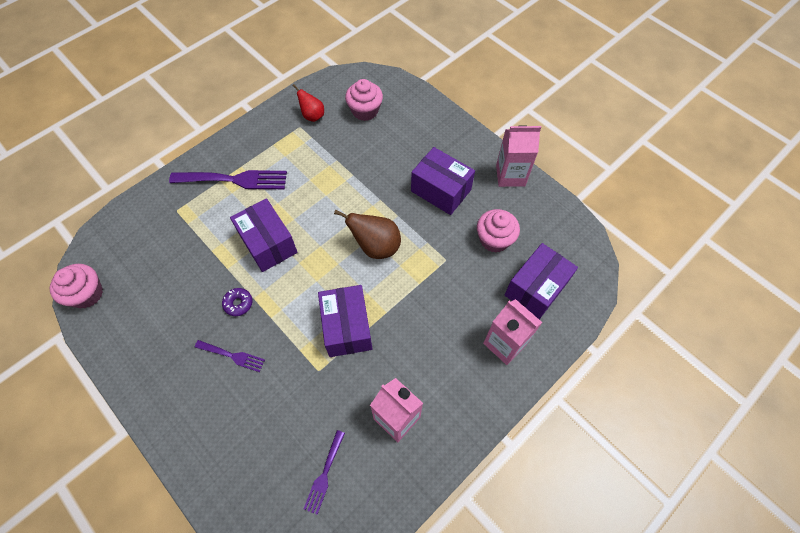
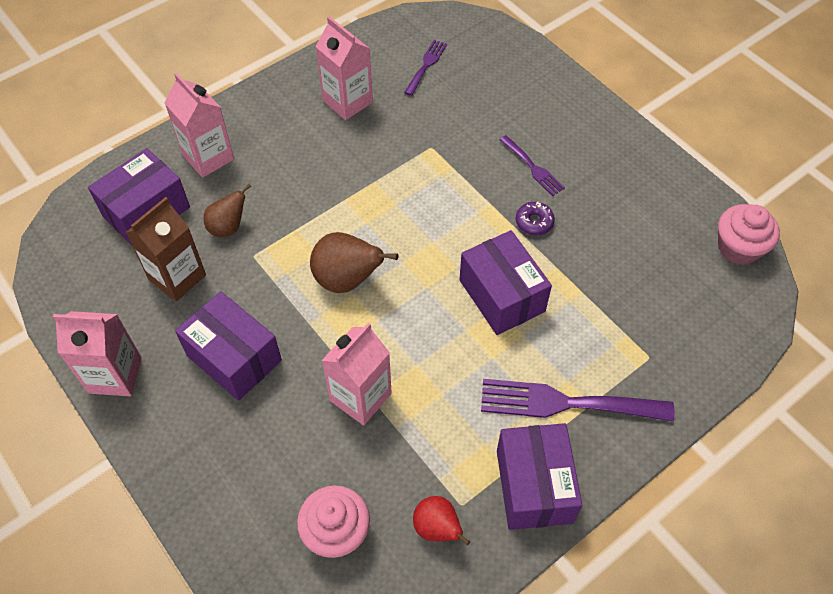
camera: 175 degrees left, 5 degrees down
purple fork [195,340,265,372] -> purple fork turned 150 degrees counterclockwise [499,135,565,196]
purple box [318,285,372,357] -> purple box moved to [497,423,582,530]
pink cupcake [477,209,520,253] -> brown carton [126,197,206,301]
none -> brown pear [204,184,252,237]
none -> pink carton [321,323,392,426]

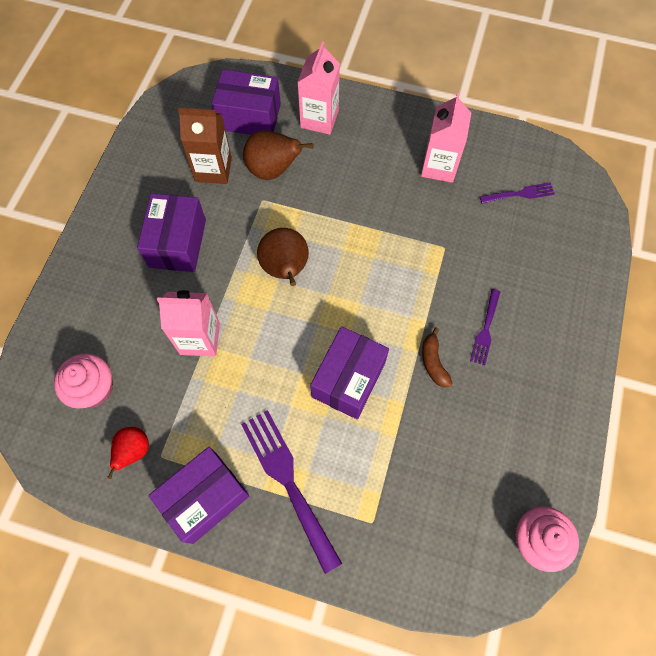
camera: 55 degrees right, 10 degrees up
pink carton [53,311,142,396] -> none
brown pear [204,184,252,237] -> brown pear [243,130,314,180], size x1.58
purple donut [516,202,555,235] -> brown banana [422,327,453,387]

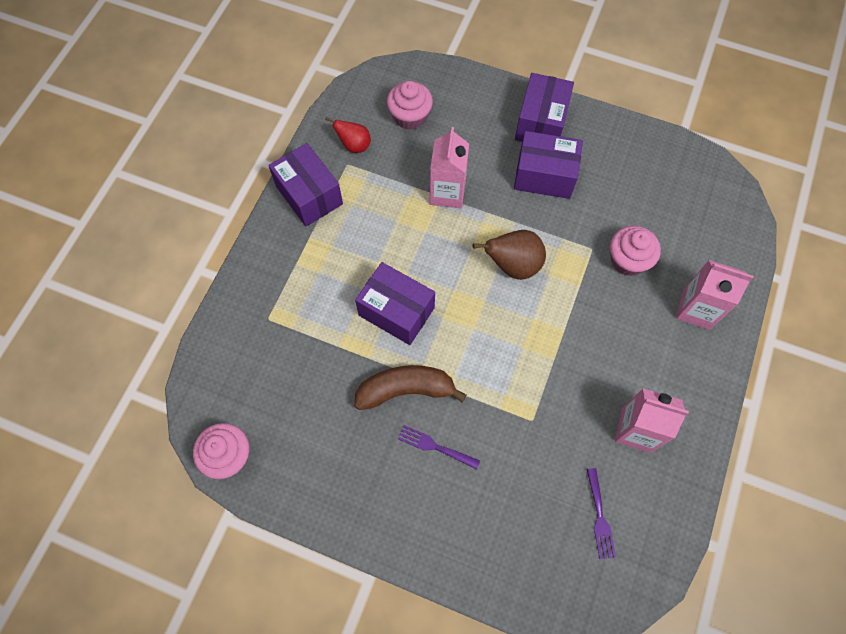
camera: 95 degrees right, 0 degrees up
brown carton [178,108,232,184] -> none
purple box [211,69,281,135] -> purple box moved to [515,73,574,142]
purple fork [241,410,342,574] -> none
brown pear [243,130,314,180] -> pink cupcake [610,226,661,276]
brown banana [422,327,453,387] -> brown banana [354,365,467,410], size x1.80

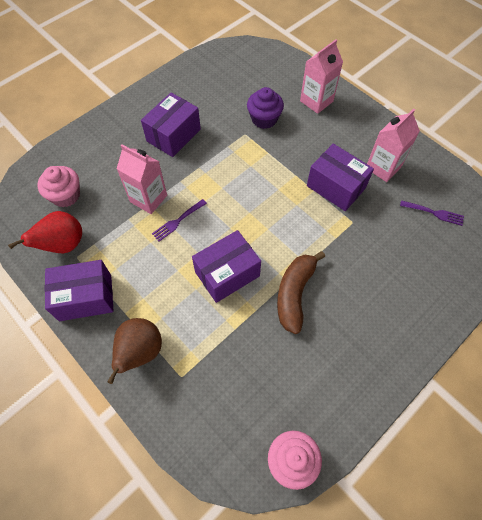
camera: 65 degrees left, 5 degrees down
red pear [325,117,371,153] -> red pear [8,211,82,254], size x1.58
purple fork [398,425,480,469] -> purple fork moved to [152,199,207,242]
brown pear [472,230,546,280] -> brown pear moved to [107,318,162,384]
purple box [515,73,574,142] -> purple box moved to [307,144,374,211]
pink cupcake [610,226,661,276] -> purple cupcake [247,87,284,129]

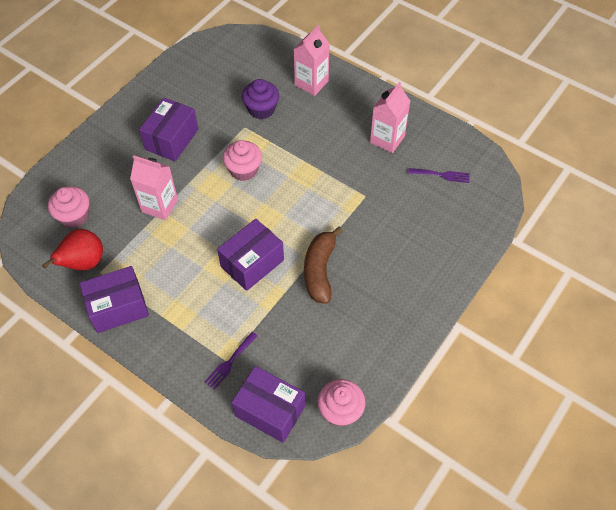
camera: 10 degrees left, 5 degrees down
brown pear [107,318,162,384] -> none
purple fork [152,199,207,242] -> purple fork moved to [205,332,258,390]
purple box [307,144,374,211] -> purple box moved to [231,366,305,443]
none -> pink cupcake [223,140,262,181]

